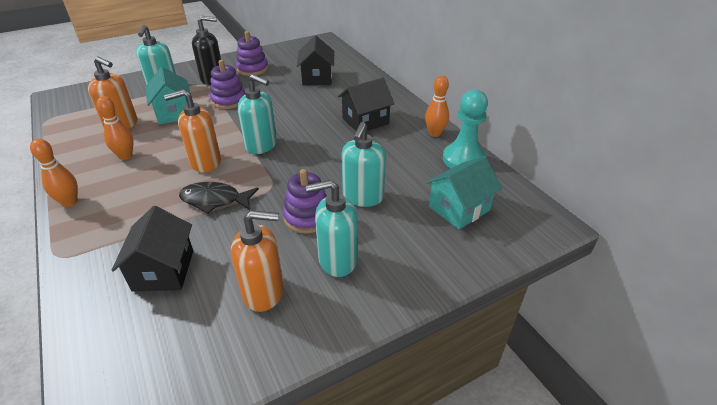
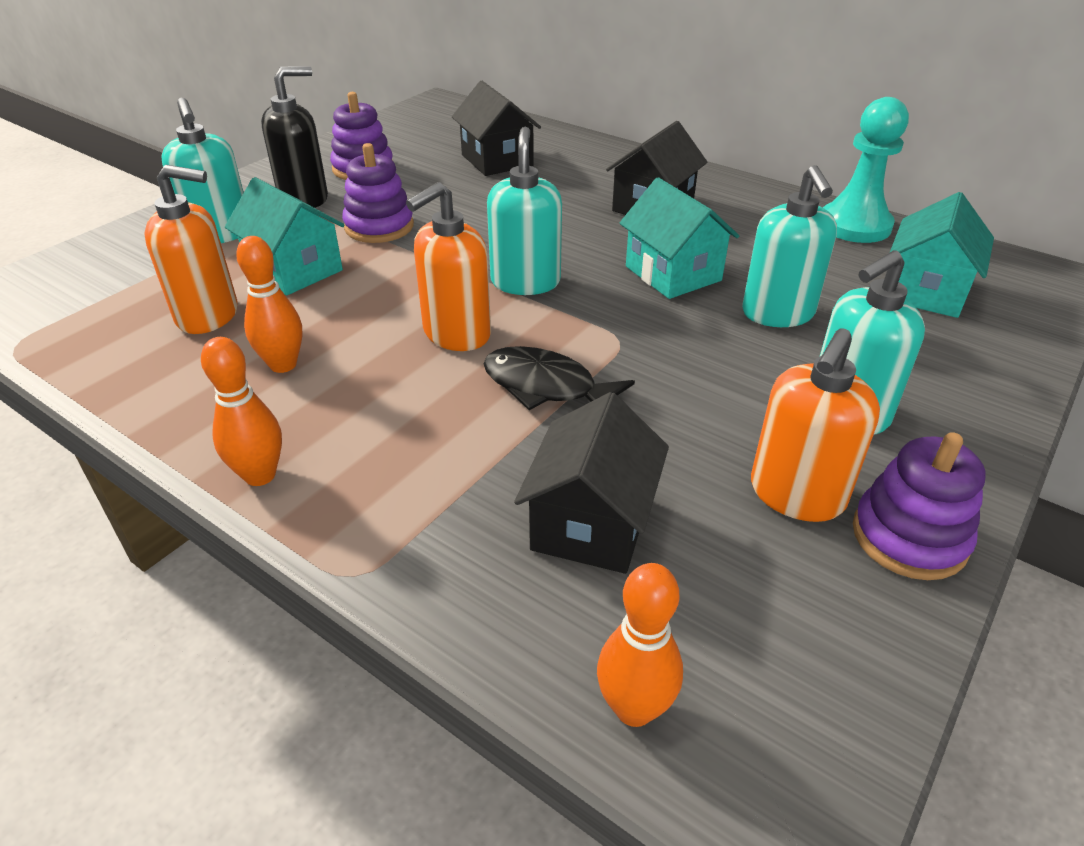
camera: 25 degrees left, 0 degrees up
black house [111,206,193,292] -> black house turned 45 degrees clockwise [514,392,669,574]
black fish [179,182,259,214] -> black fish turned 45 degrees clockwise [483,346,635,410]
orange soap dispenser [231,210,284,312] -> orange soap dispenser turned 150 degrees clockwise [751,329,880,522]
turquoise soap dispenser [238,74,277,154] -> turquoise soap dispenser turned 90 degrees counterclockwise [487,127,562,295]
purple stacking toy [283,169,327,233] -> purple stacking toy moved to [853,432,986,580]
orange bowling pin [425,76,449,137] -> orange bowling pin moved to [597,563,683,727]
none -> turquoise house [619,177,739,299]

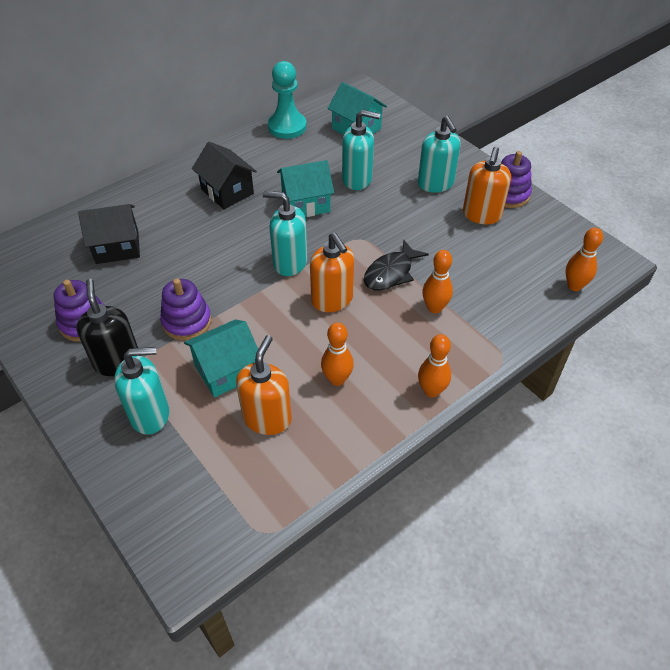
camera: 75 degrees left, 10 degrees up
black house [514,392,669,574] -> none
orange soap dispenser [751,329,880,522] -> orange soap dispenser turned 60 degrees clockwise [463,147,511,224]
none -> orange bowling pin [422,250,453,313]

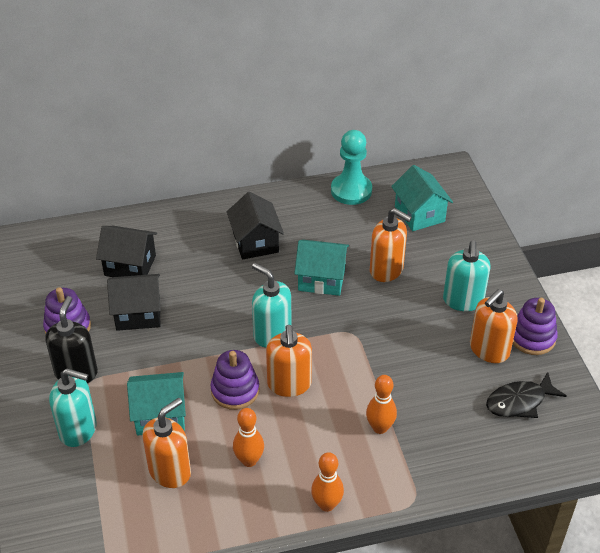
camera: 25 degrees right, 5 degrees down
purple stacking toy [160,279,211,340] -> purple stacking toy moved to [211,350,259,410]
turquoise soap dispenser [342,110,380,190] -> orange soap dispenser [370,208,412,282]
black fish [364,239,429,290] -> black fish moved to [486,372,566,418]
orange bowling pin [565,228,603,291] -> none
none -> black house [107,274,161,331]

